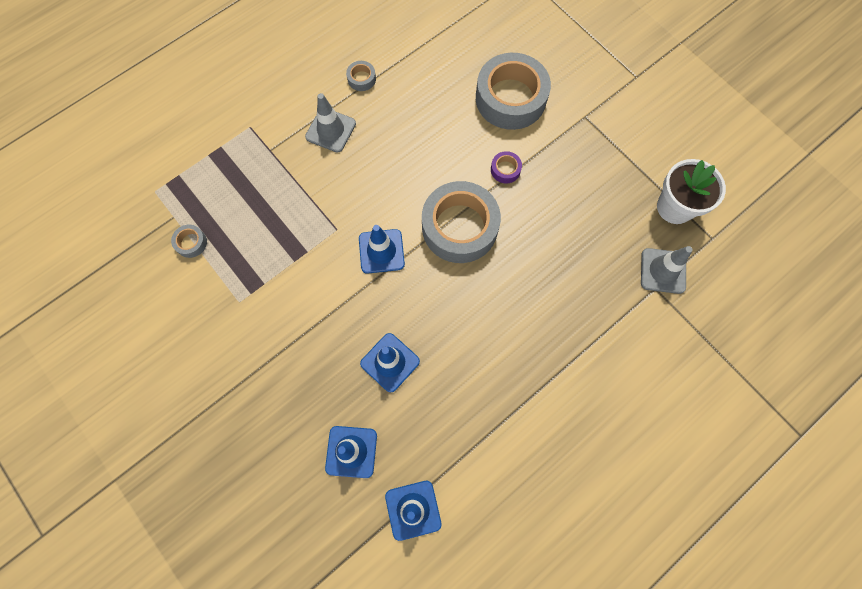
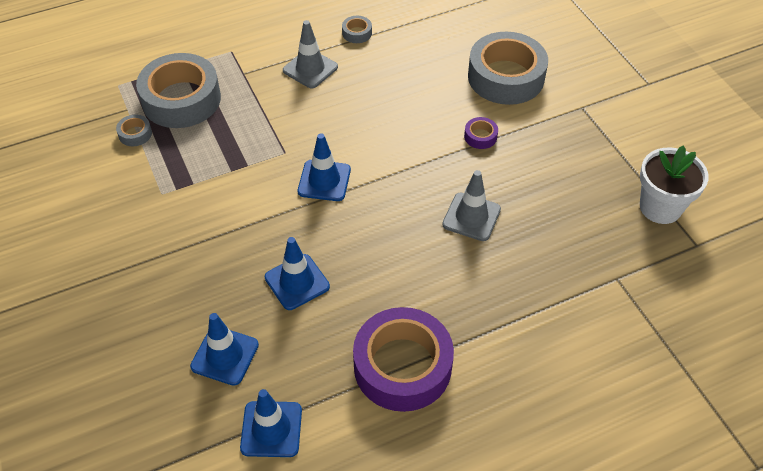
camera: 15 degrees right, 20 degrees down
grey tape [422,181,501,263] -> grey tape moved to [136,53,221,128]
grey traffic cone [641,246,693,294] -> grey traffic cone moved to [442,170,501,241]
none -> purple tape [353,307,454,412]

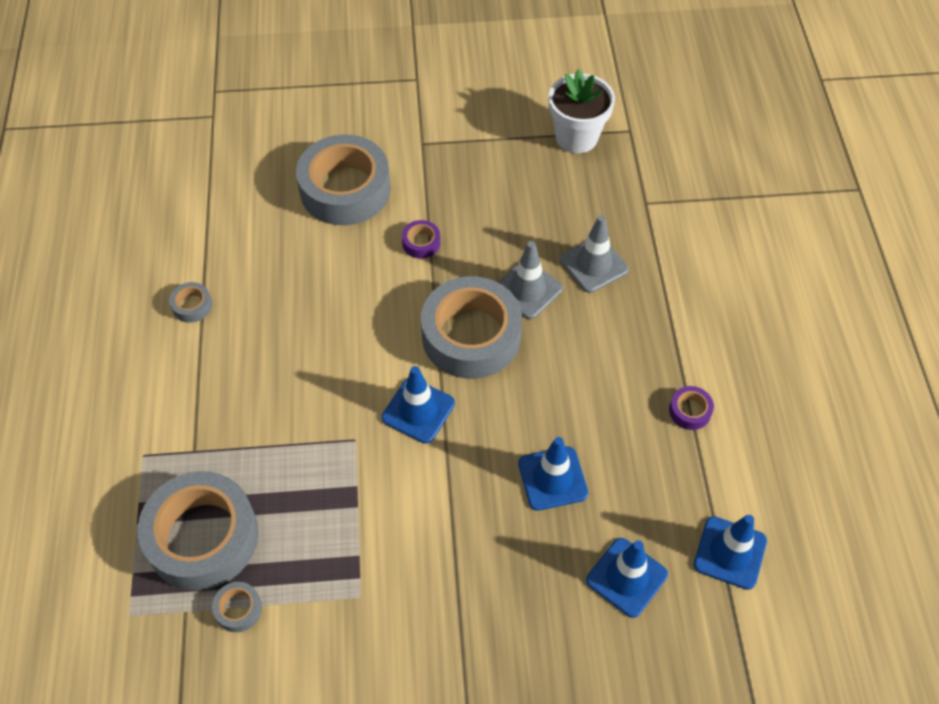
camera: 70 degrees left, 5 degrees up
grey traffic cone [283,20,338,88] -> grey traffic cone moved to [560,215,629,293]
purple tape [353,307,454,412] -> purple tape [669,386,714,430], size x0.41
none -> grey tape [421,276,522,379]

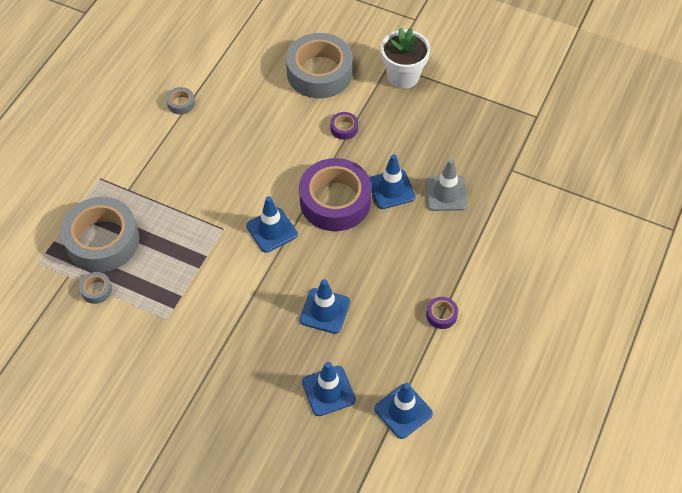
camera: 30 degrees right, 0 degrees up
grey tape [421,276,522,379] -> purple tape [299,158,372,231]
grey traffic cone [498,241,563,319] -> blue traffic cone [369,154,415,209]
white flower pot [549,69,615,153] -> white flower pot moved to [381,27,430,89]

